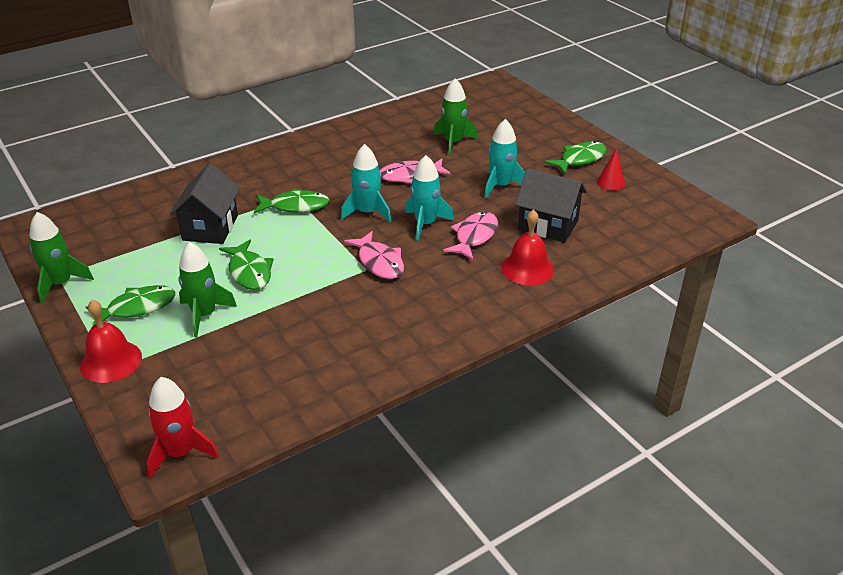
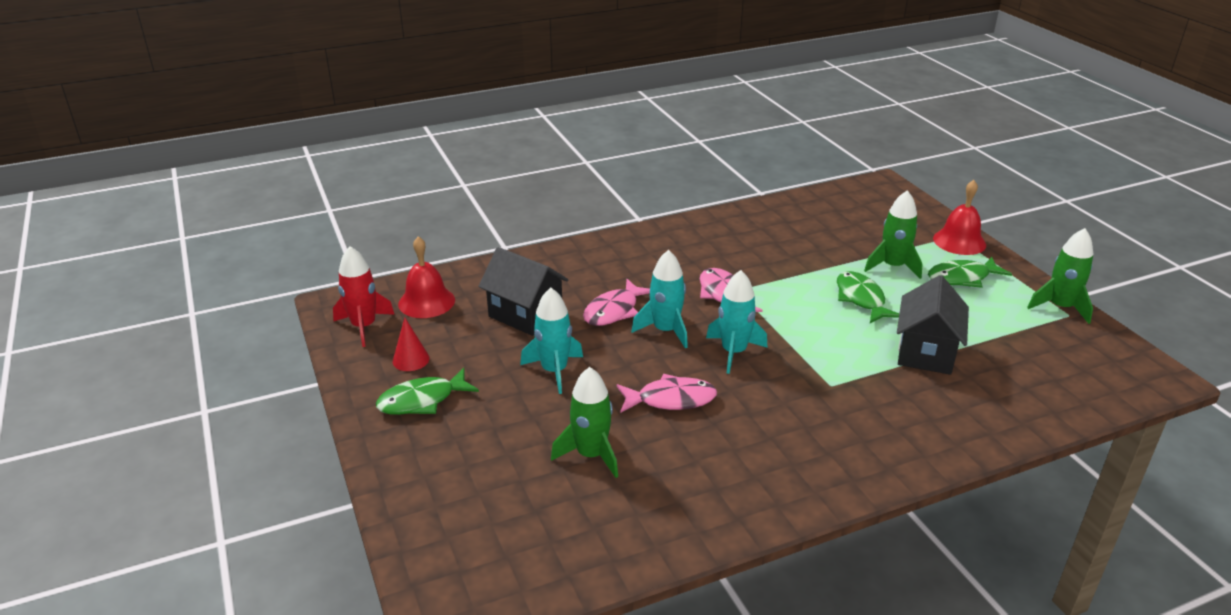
camera: 170 degrees left, 5 degrees down
red rocket [147,377,219,478] -> red rocket moved to [333,246,395,347]
green fish [254,188,330,213] -> none
red bell [501,209,554,285] -> red bell moved to [398,236,455,318]

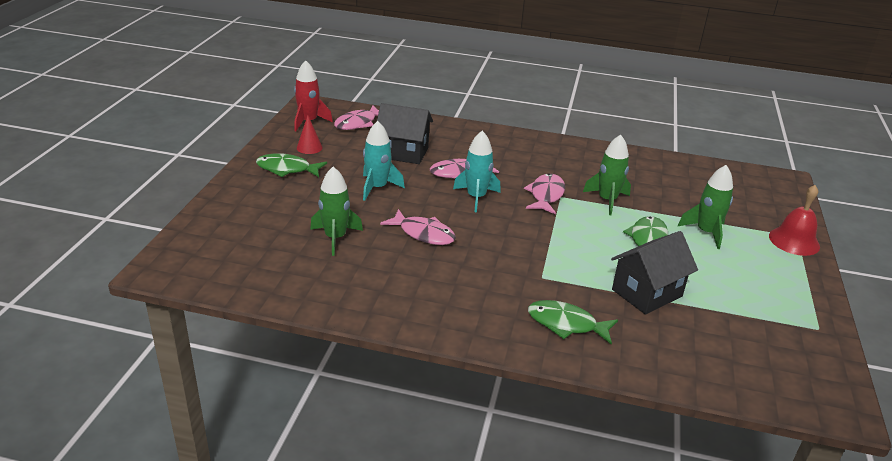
camera: 35 degrees right, 0 degrees up
red bell [398,236,455,318] -> pink fish [334,105,379,130]
black house [478,247,569,336] -> black house turned 60 degrees counterclockwise [377,103,433,164]
turquoise rocket [706,270,768,374] -> none
green fish [928,257,1012,288] -> green fish moved to [528,300,618,344]
green rocket [1027,228,1093,324] -> green rocket moved to [583,134,631,215]

